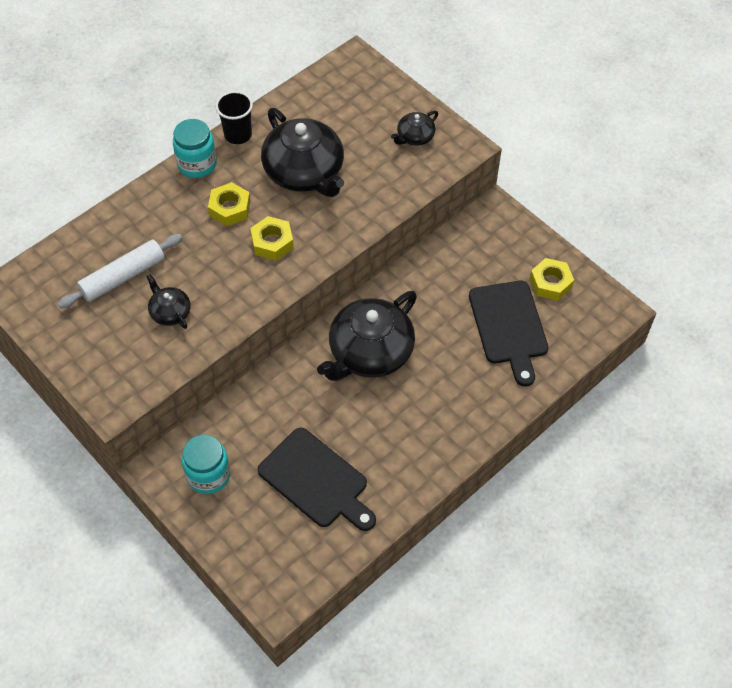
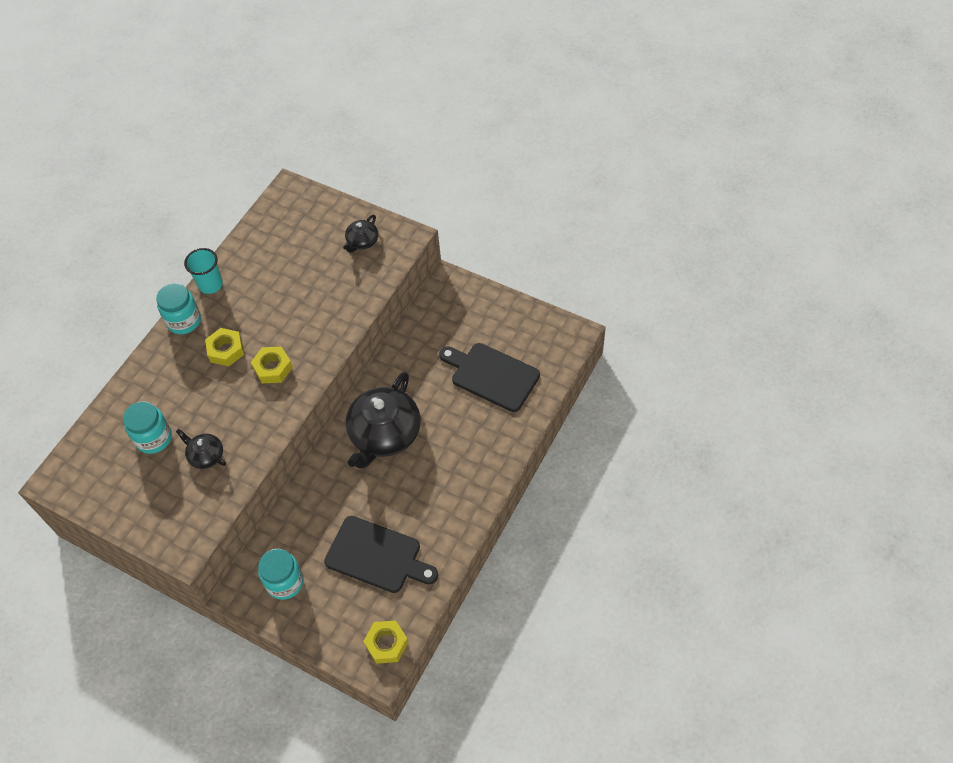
camera: 15 degrees left, 0 degrees up
white rolling pin [58,234,182,308] -> turquoise jar [123,401,172,454]
black cup [215,91,253,144] -> turquoise cup [184,248,223,294]
black teapot [261,108,344,197] -> none
black cutting board [469,281,548,387] -> black cutting board turned 150 degrees clockwise [439,343,540,412]
yellow nut [530,258,574,301] -> yellow nut moved to [363,620,409,664]

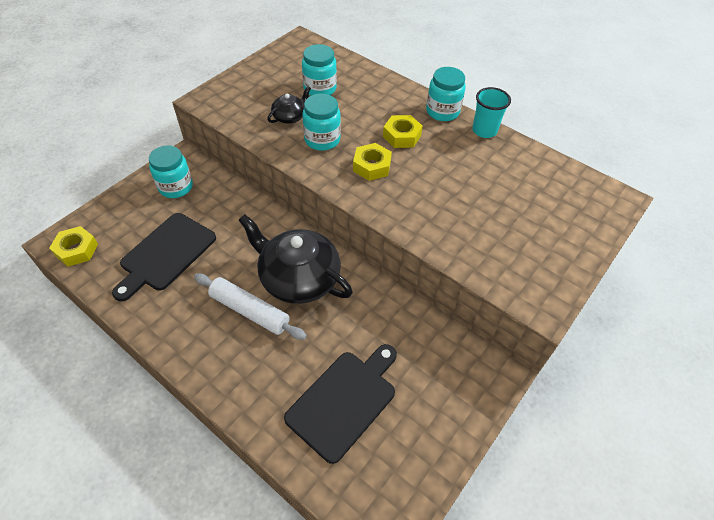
camera: 95 degrees right, 5 degrees down
black teapot [343,215,378,253] -> none
none -> white rolling pin [194,273,307,340]
none -> turquoise jar [302,94,341,151]

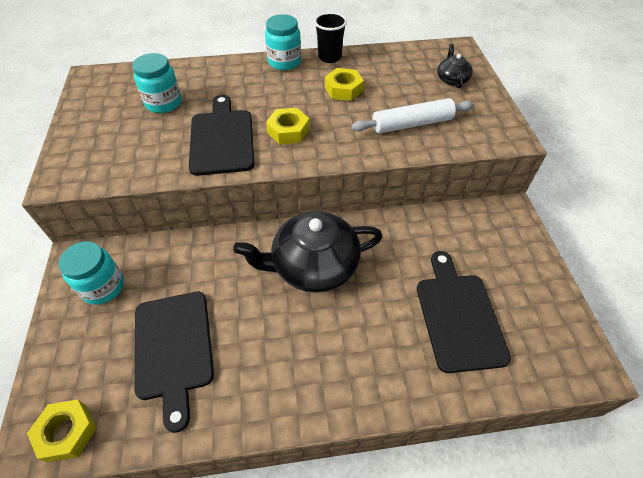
camera: 45 degrees left, 0 degrees up
white rolling pin [194,273,307,340] -> white rolling pin moved to [352,98,474,134]
black teapot [267,86,311,124] -> black teapot moved to [437,44,473,88]
turquoise jar [302,94,341,151] -> black cutting board [189,95,254,176]
yellow nut [383,115,423,148] -> yellow nut moved to [325,68,364,101]
turquoise cup [472,87,511,138] -> black cup [314,12,347,63]

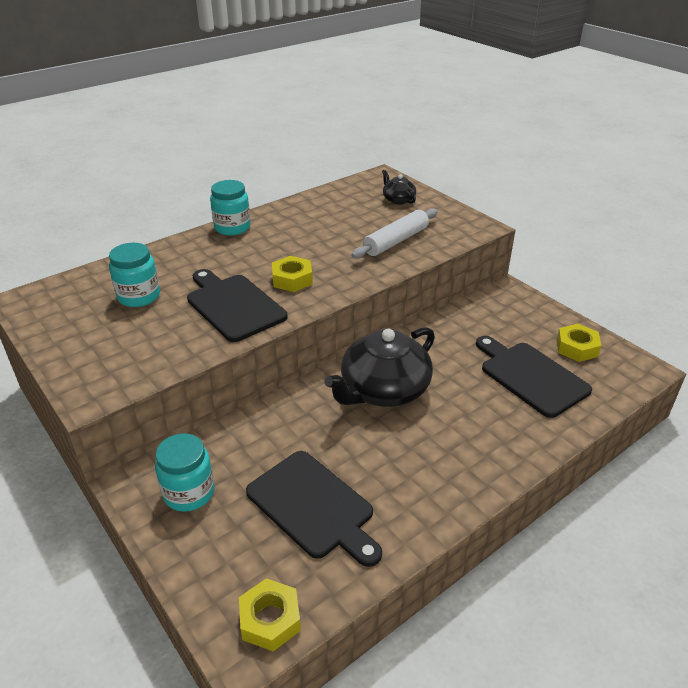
camera: 30 degrees left, 15 degrees down
black cup [314,12,347,63] -> none
yellow nut [325,68,364,101] -> yellow nut moved to [557,324,601,362]

